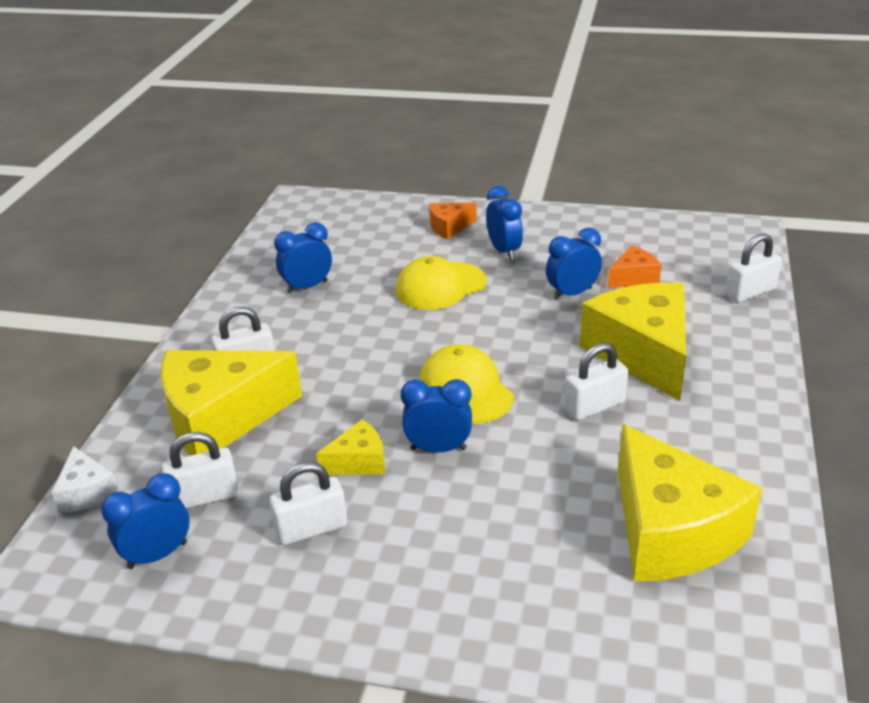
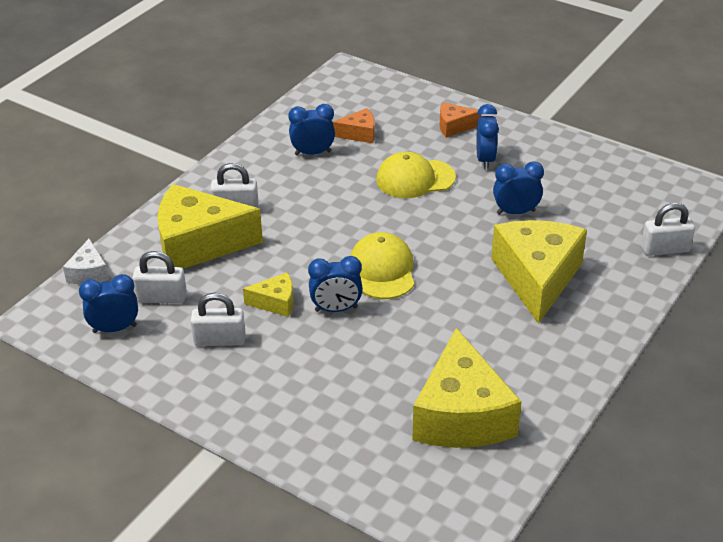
camera: 20 degrees right, 5 degrees up
blue clock [401,379,472,452] -> blue clock turned 150 degrees clockwise [308,256,363,312]
white padlock [564,343,628,420] -> none
orange cheese [608,245,661,288] -> orange cheese moved to [333,108,375,143]

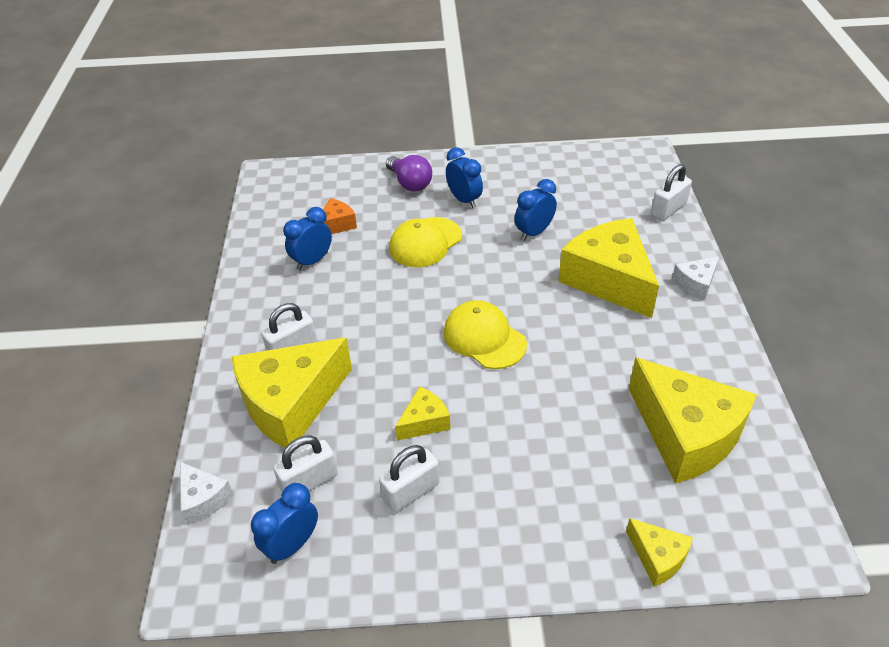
camera: 35 degrees left, 5 degrees up
blue clock [308,256,363,312] -> none
orange cheese [439,102,481,138] -> purple light bulb [386,155,432,192]
none -> yellow cheese [626,518,693,587]
none -> white cheese [672,257,719,301]

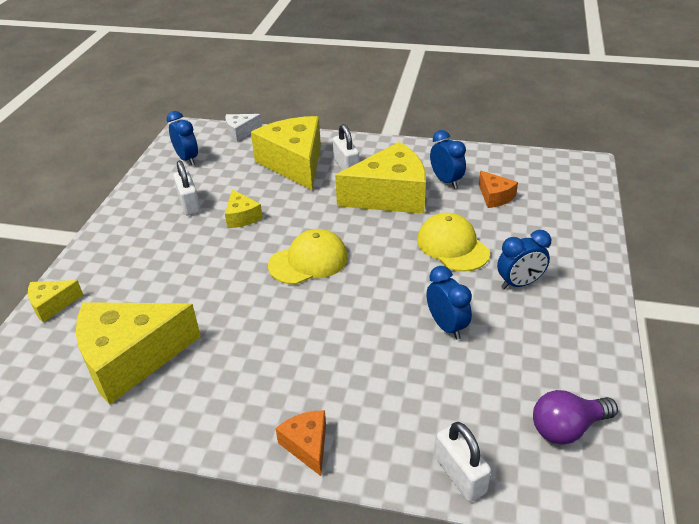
camera: 105 degrees right, 5 degrees down
white padlock [273,435,338,492] -> none
purple light bulb [386,155,432,192] -> purple light bulb moved to [533,390,618,445]
yellow cheese [558,218,659,318] -> yellow cheese moved to [335,142,426,214]
white cheese [672,257,719,301] -> orange cheese [276,410,326,476]

